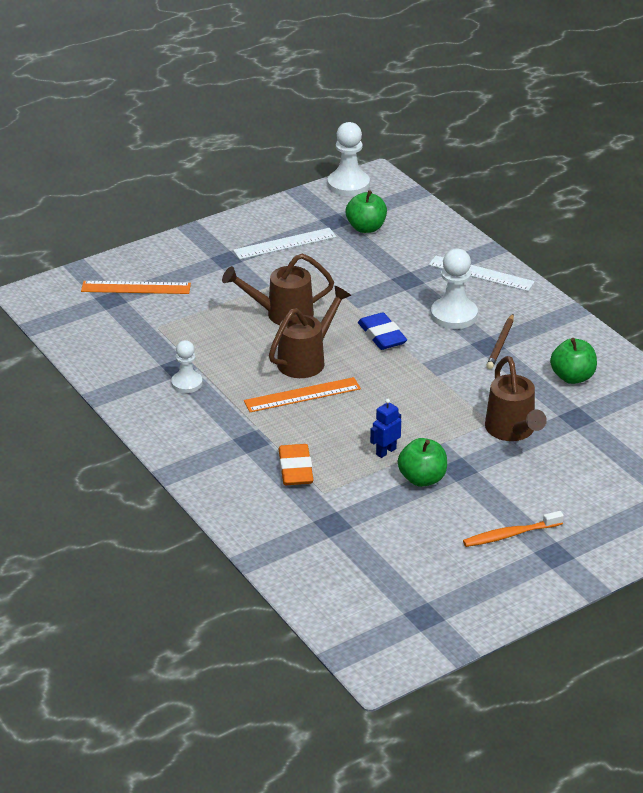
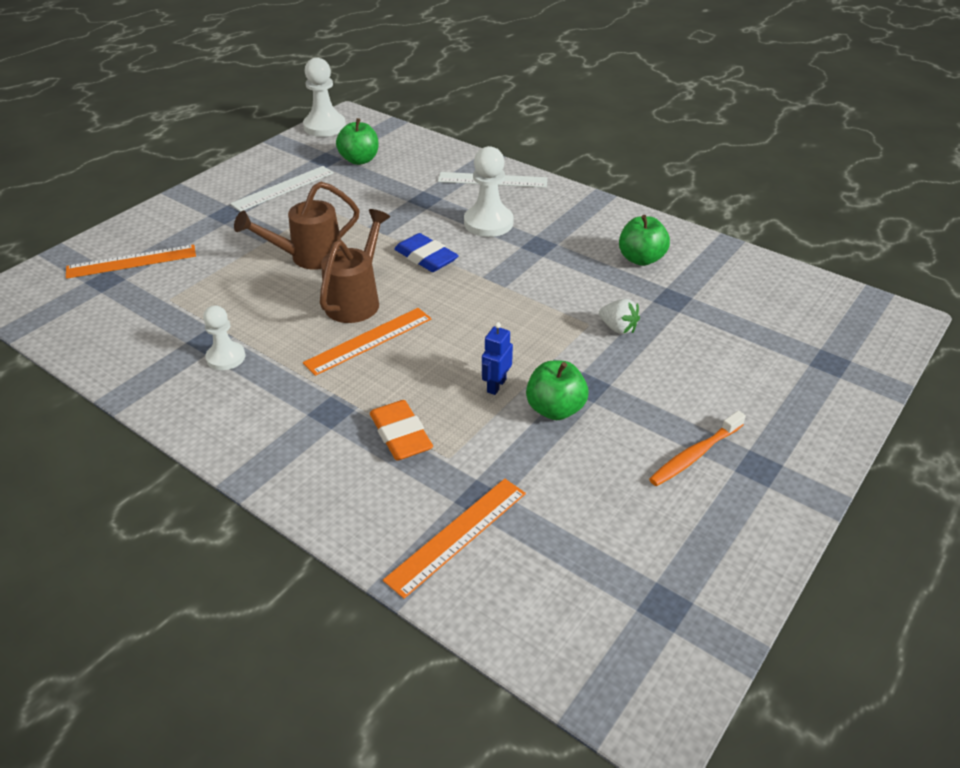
camera: 20 degrees left, 5 degrees up
brown watering can [485,356,547,441] -> white strawberry [599,299,640,334]
brown pencil [486,314,514,369] -> none
none -> orange ruler [383,479,526,599]

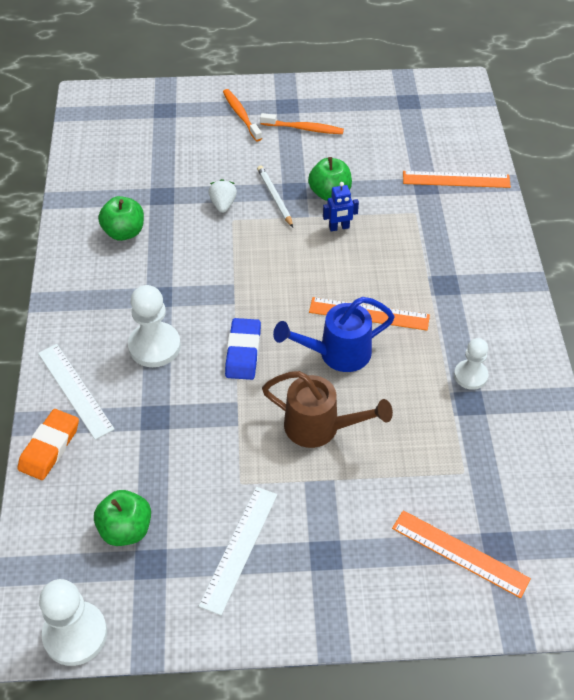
camera: 130 degrees left, 10 degrees up
white ruler [230,166,334,212] -> white ruler turned 75 degrees counterclockwise [199,487,277,615]
brown watering can [320,209,390,323] -> blue watering can [273,297,395,372]
orange eraser [370,400,433,461] -> orange eraser moved to [18,409,79,480]
none -> orange toothbrush [223,89,262,142]
none -> white pencil [257,165,293,227]

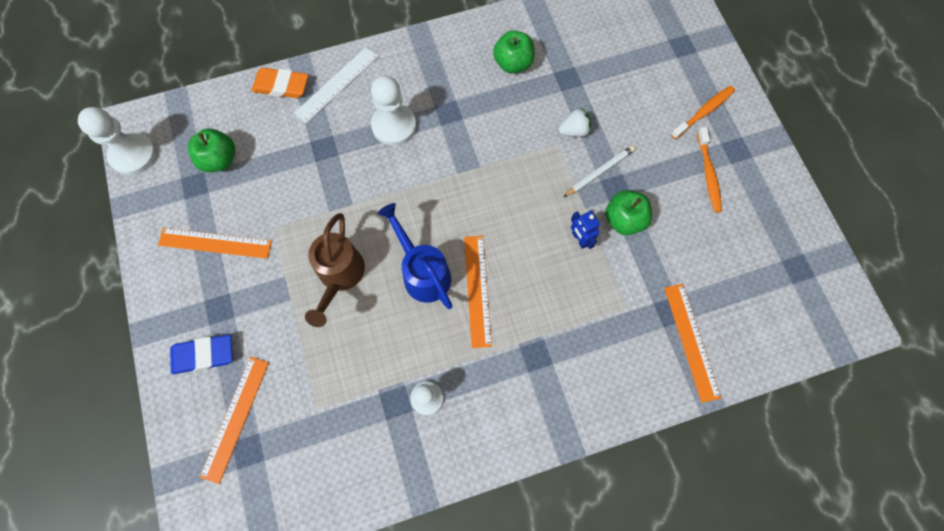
camera: 75 degrees right, 20 degrees up
white ruler [199,487,277,615] -> orange ruler [158,228,272,259]
blue eraser [225,318,261,380] -> blue eraser moved to [170,334,232,374]

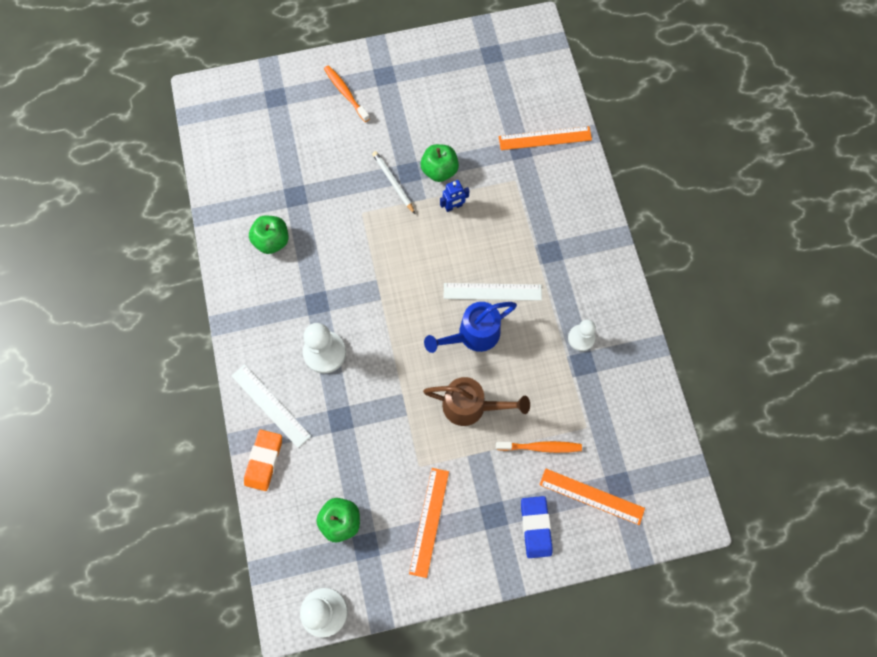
camera: 85 degrees left, 0 degrees up
orange ruler [464,236,492,348] -> white ruler [444,283,542,301]
white strawberry [559,108,591,137] -> none
orange toothbrush [697,127,722,213] -> orange toothbrush moved to [496,441,582,453]

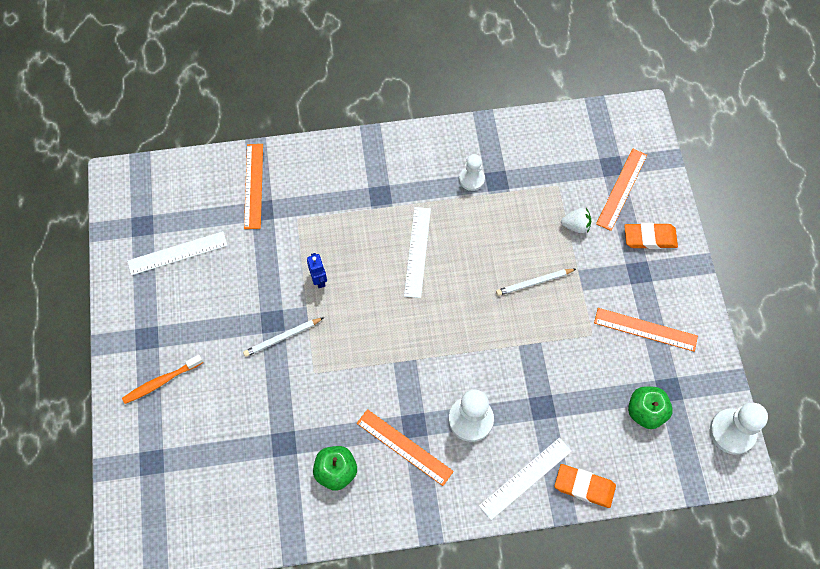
camera: 85 degrees left, 5 degrees down
green apple [421,144,459,182] -> none
brown watering can [423,377,530,426] -> white pencil [496,269,576,296]
blue watering can [424,302,517,353] -> none
orange toothbrush [496,441,582,453] -> white strawberry [561,208,591,233]
blue eraser [521,496,553,558] -> orange eraser [624,223,678,249]
none -> white ruler [127,231,228,275]
none -> orange ruler [357,409,454,486]

